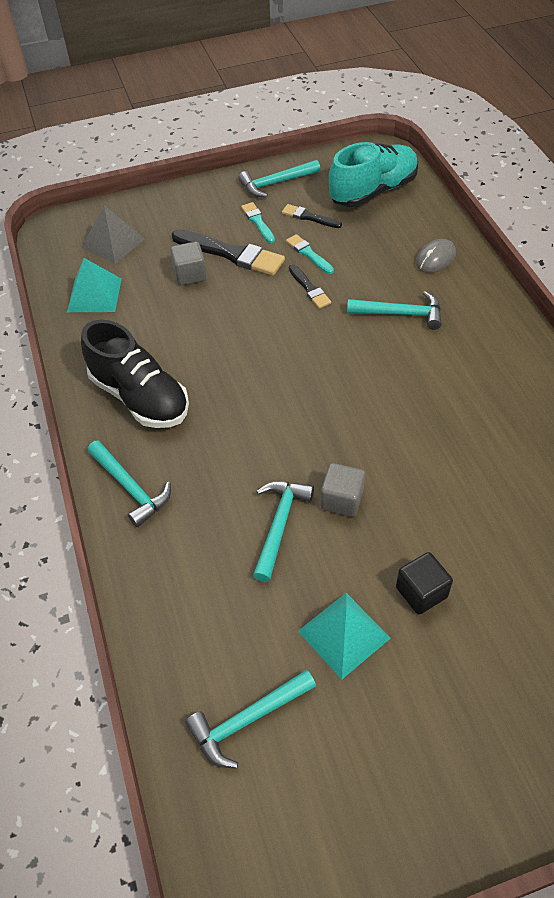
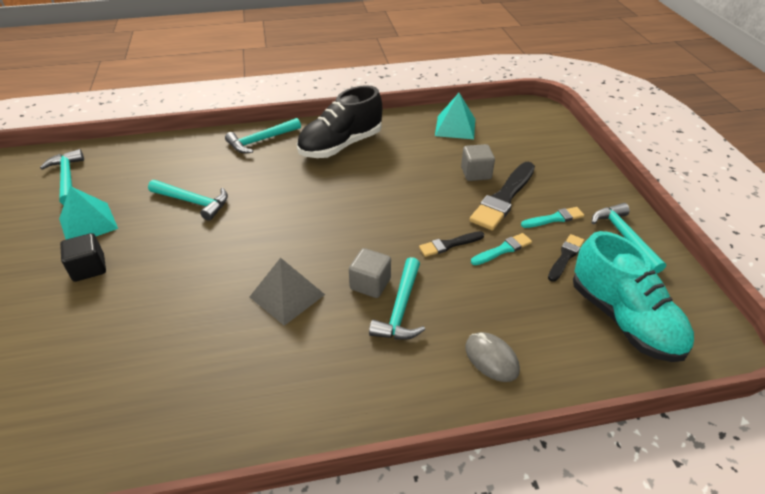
camera: 95 degrees right, 10 degrees down
grey pyramid [81,206,145,264] -> grey pyramid moved to [250,258,325,326]
grey cube [321,463,365,517] -> grey cube moved to [349,248,391,298]

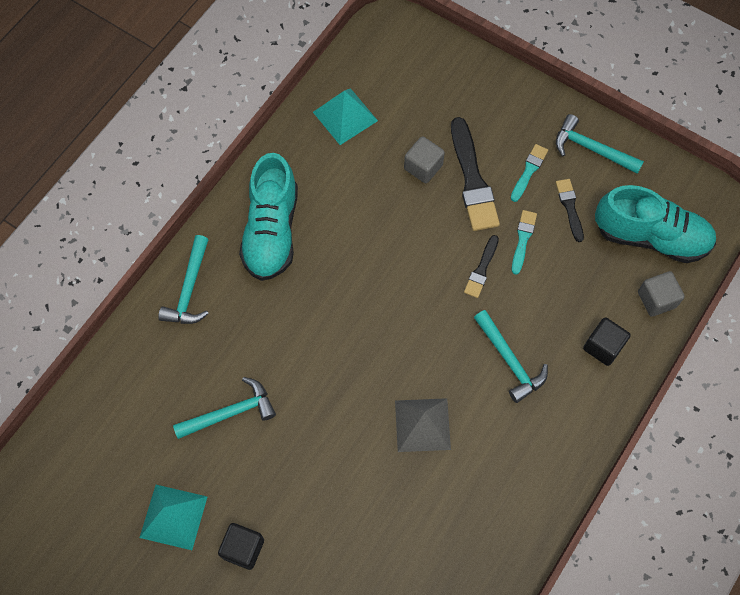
camera: 45 degrees left, 25 degrees up
turquoise hammer [40,149,84,205] -> none
black shoe [297,85,382,158] -> turquoise shoe [239,153,298,281]
grey cube [349,248,391,298] -> grey cube moved to [638,271,685,317]
grey mouse [465,332,520,382] -> black cube [583,317,631,366]

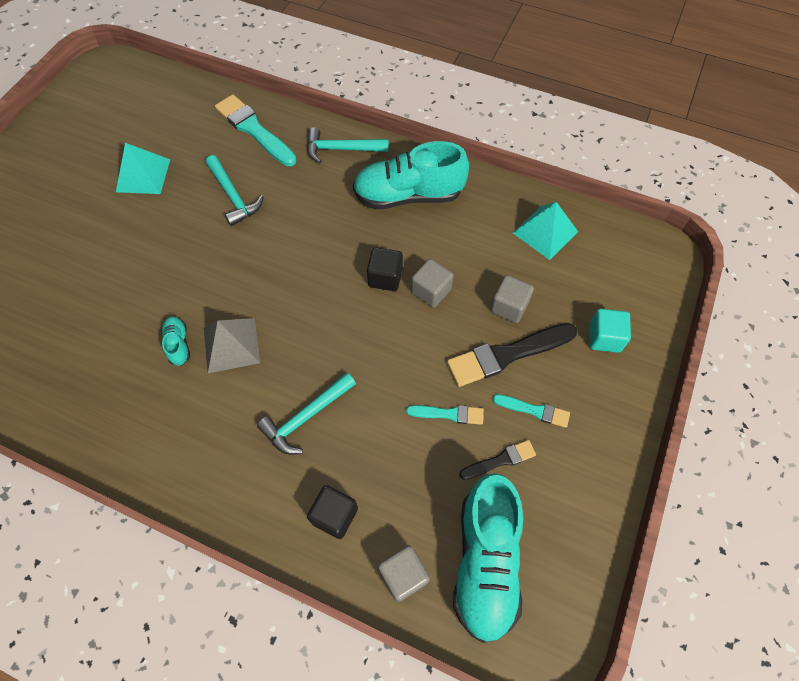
camera: 80 degrees right, 5 degrees down
black cube [218,523,264,570] -> black cube moved to [367,247,403,291]
black brush [464,235,499,298] -> none
turquoise hammer [556,114,644,174] -> none
none -> turquoise shoe [161,316,190,366]
none -> turquoise brush [215,95,296,166]
none -> grey cube [411,259,454,308]
none -> turquoise cube [589,309,631,353]

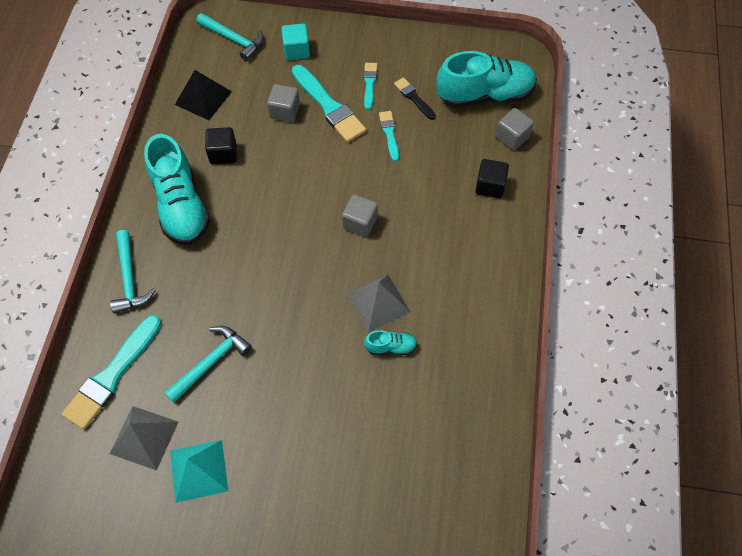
camera: 105 degrees left, 0 degrees up
turquoise shoe [161,316,190,366] -> turquoise shoe turned 150 degrees counterclockwise [364,330,417,355]
turquoise hammer [257,373,356,455] -> turquoise hammer moved to [196,13,264,61]
black cube [367,247,403,291] -> black cube moved to [205,127,236,164]
grey cube [411,259,454,308] -> grey cube moved to [342,194,378,237]
black brush [447,323,578,387] -> turquoise brush [292,65,366,142]
turquoise pyramid [513,202,578,260] -> black pyramid [175,70,232,120]
none -> grey pyramid [110,406,178,471]

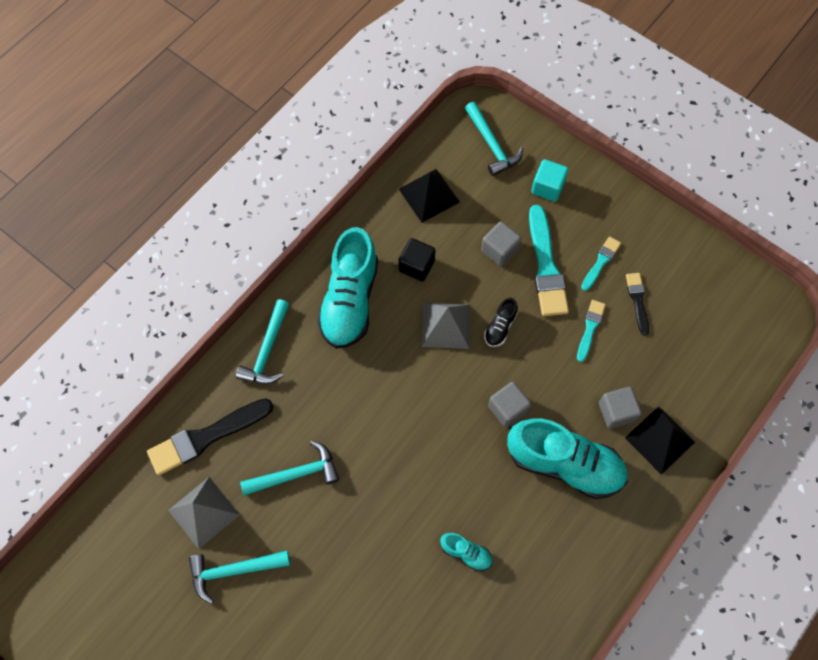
camera: 30 degrees right, 5 degrees up
turquoise brush [62,315,161,429] -> black brush [147,398,274,475]
turquoise pyramid [170,440,228,503] -> turquoise hammer [189,550,290,604]
grey pyramid [347,275,410,333] -> grey pyramid moved to [422,303,470,349]
turquoise shoe [436,51,537,108] -> turquoise shoe moved to [507,418,627,499]
black cube [475,159,509,198] -> black pyramid [625,407,695,475]
grey cube [495,108,534,150] -> grey cube moved to [599,387,642,429]
none -> black shoe [484,298,518,347]

